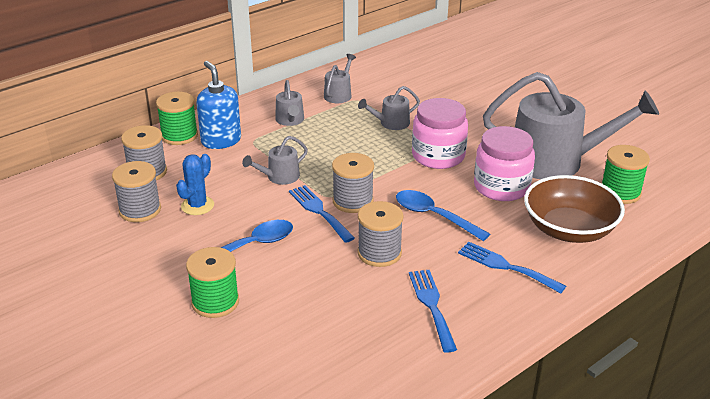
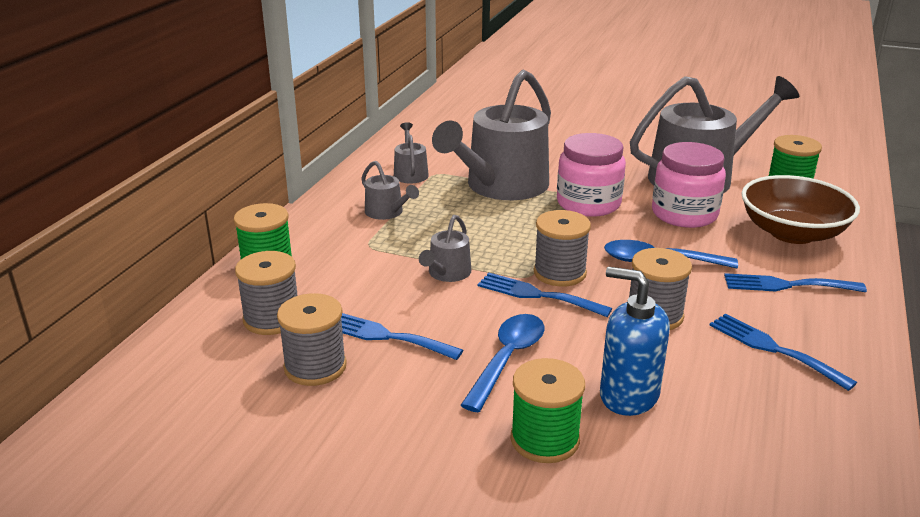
camera: 30 degrees left, 5 degrees down
blue cactus [176,154,214,215] -> blue fork [341,313,463,360]
blue soap dispenser [196,61,241,149] -> blue soap dispenser moved to [600,267,670,416]
grey watering can [358,86,420,130] -> grey watering can [432,70,551,200], size x2.29

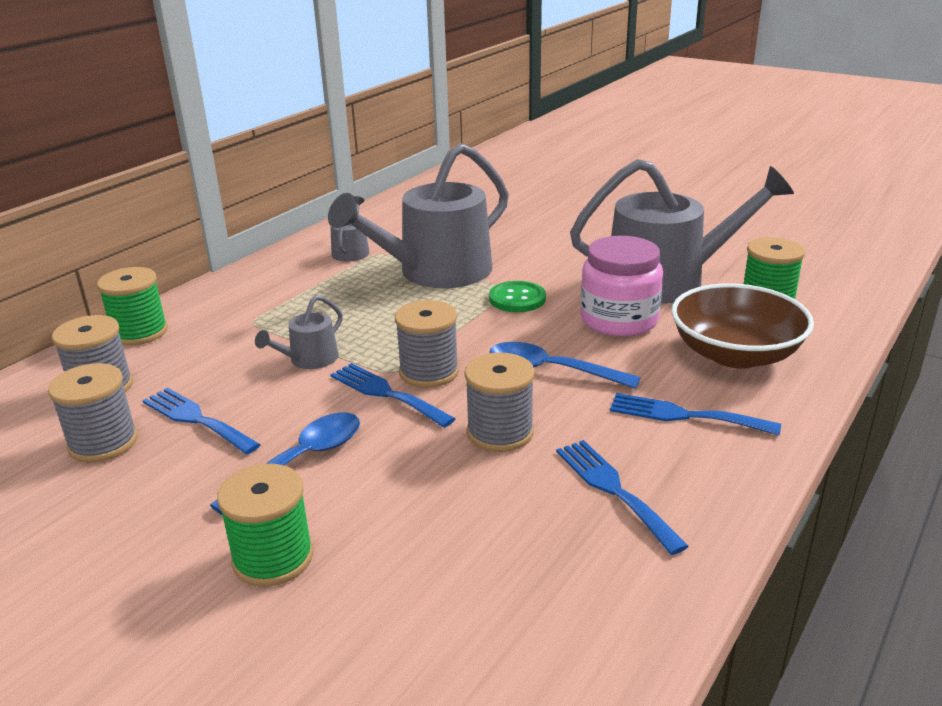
camera: 15 degrees right, 0 degrees up
grey watering can [361,161,419,220] -> none
pink jar [557,133,626,217] -> green button [489,281,546,312]
blue soap dispenser [600,267,670,416] -> none

